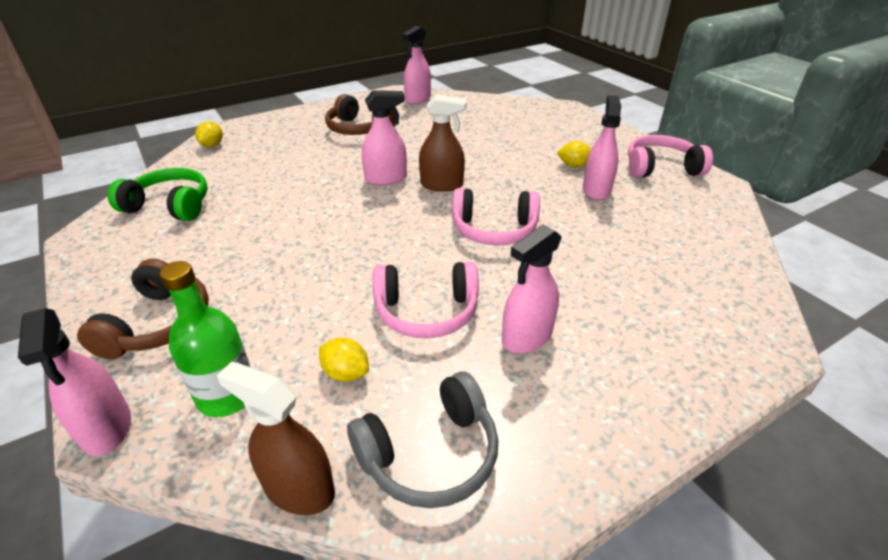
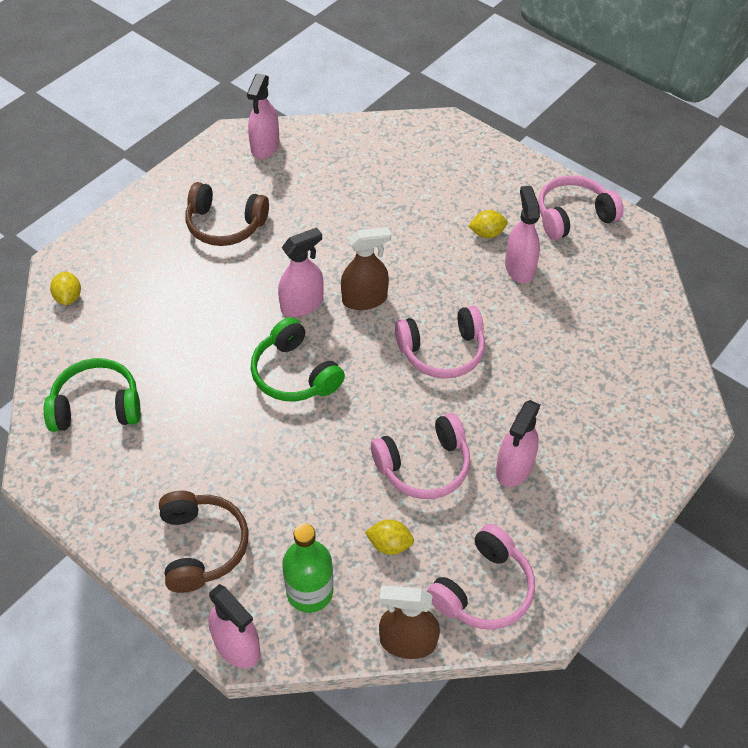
camera: 20 degrees left, 15 degrees up
grey headphones [347,371,498,508] -> pink headphones [427,524,535,630]
none -> green headphones [251,317,345,401]

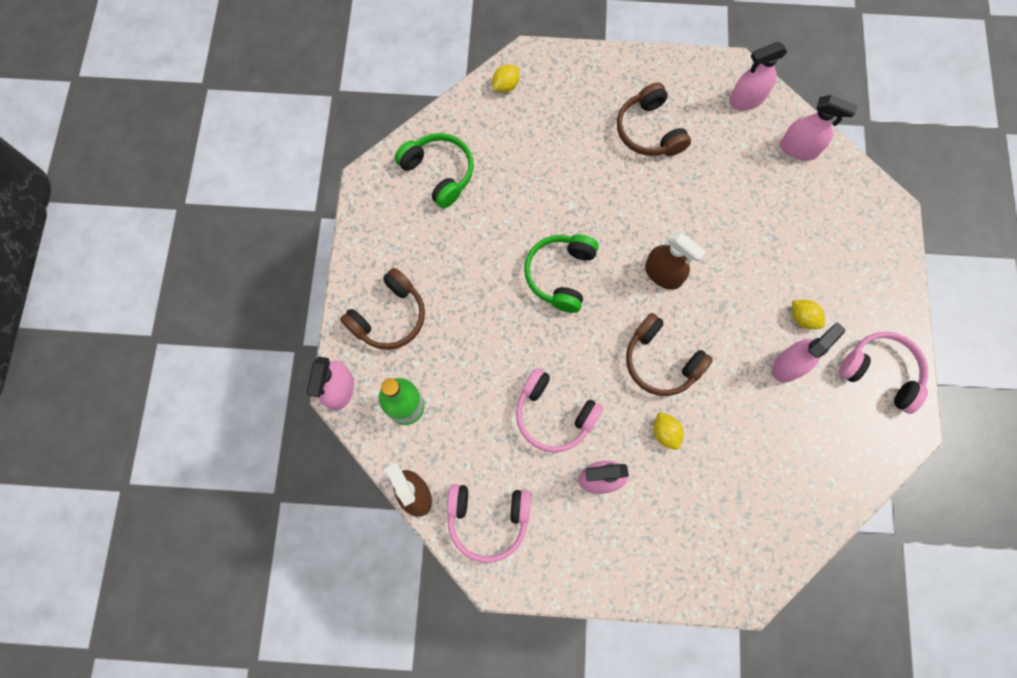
camera: 55 degrees right, 20 degrees up
pink spray bottle [278,227,324,317] -> pink spray bottle moved to [780,95,857,161]
yellow lemon [365,519,414,555] -> yellow lemon moved to [653,412,684,450]
pink headphones [395,306,485,379] -> brown headphones [626,313,713,396]

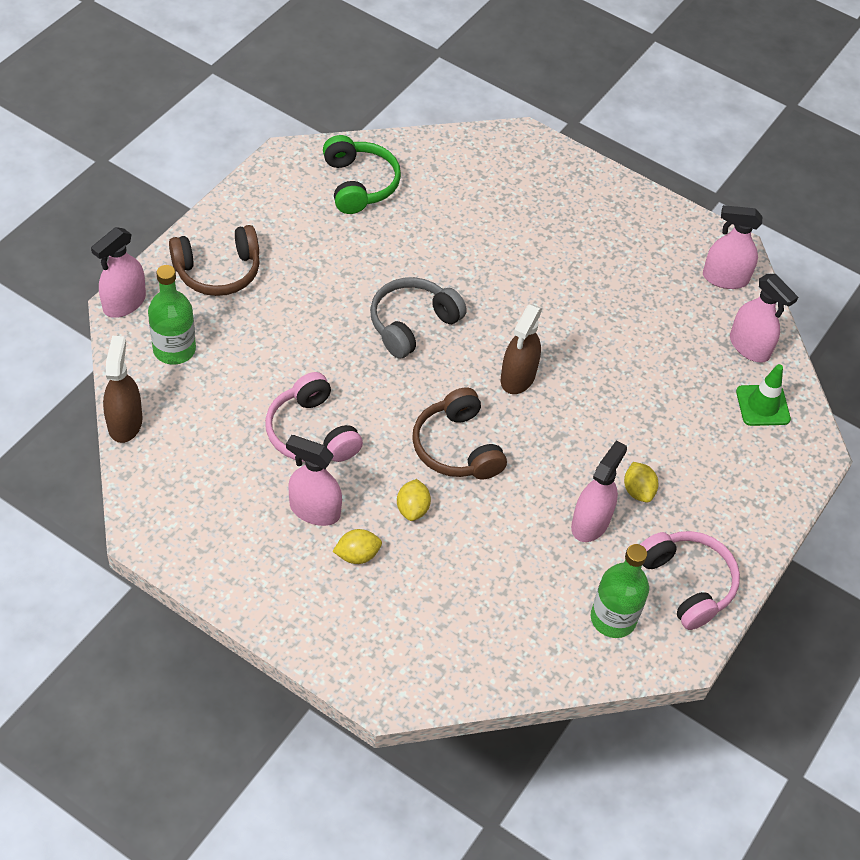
camera: 25 degrees right, 20 degrees down
pink headphones [447,484,531,563] -> none
yellow lemon [492,65,520,93] -> yellow lemon moved to [332,529,382,564]
green headphones [524,234,599,313] -> grey headphones [370,277,467,359]
brown headphones [617,82,691,156] -> none
brown spray bottle [645,231,706,290] -> brown spray bottle turned 45 degrees clockwise [501,304,542,394]
pink spray bottle [772,322,845,383] -> pink spray bottle turned 45 degrees counterclockwise [571,440,627,542]
none -> green bottle [591,544,649,638]
none -> green traffic cone [736,364,791,426]

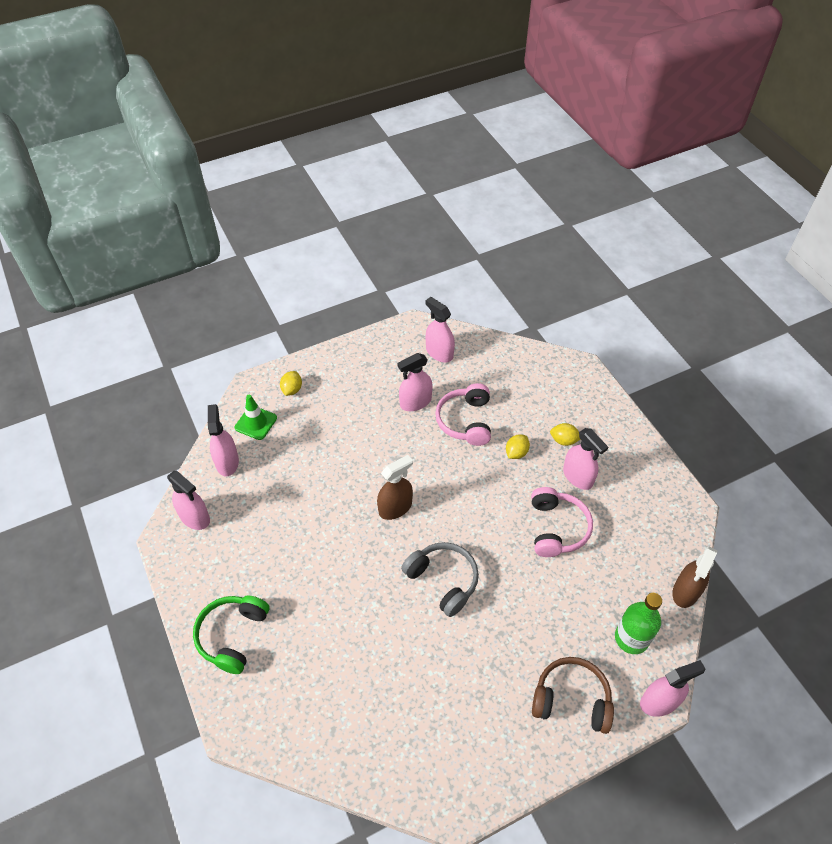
camera: 145 degrees left, 0 degrees up
green headphones [323,135,401,214] -> green headphones moved to [193,595,269,674]
grey headphones [370,277,467,359] -> grey headphones turned 120 degrees counterclockwise [401,542,479,617]
brown headphones [412,387,507,479] -> none
green bottle [591,544,649,638] -> pink spray bottle [425,297,455,362]
yellow lemon [624,462,659,503] -> yellow lemon moved to [280,371,302,396]
pink headphones [640,531,740,630] -> pink headphones moved to [435,383,491,446]

